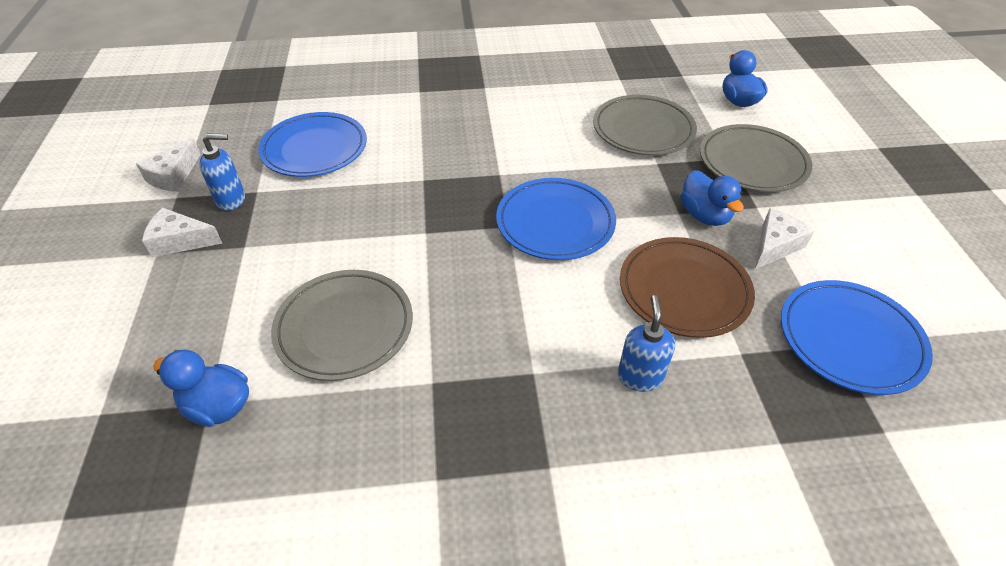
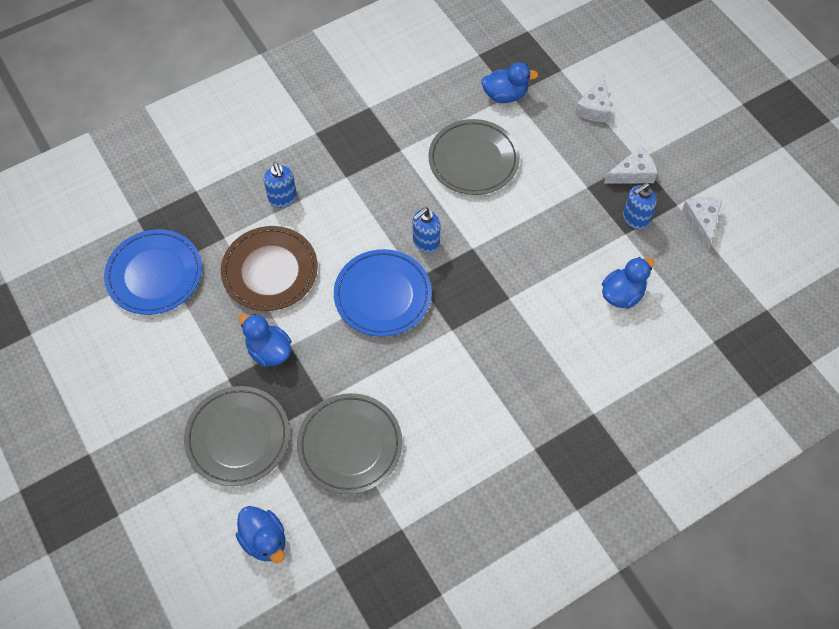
camera: 155 degrees right, 15 degrees up
blue plate [258,112,367,177] -> blue duck [602,257,654,309]
white cheese [755,209,815,269] -> white cheese moved to [575,74,611,122]
none -> blue soap dispenser [413,208,441,253]

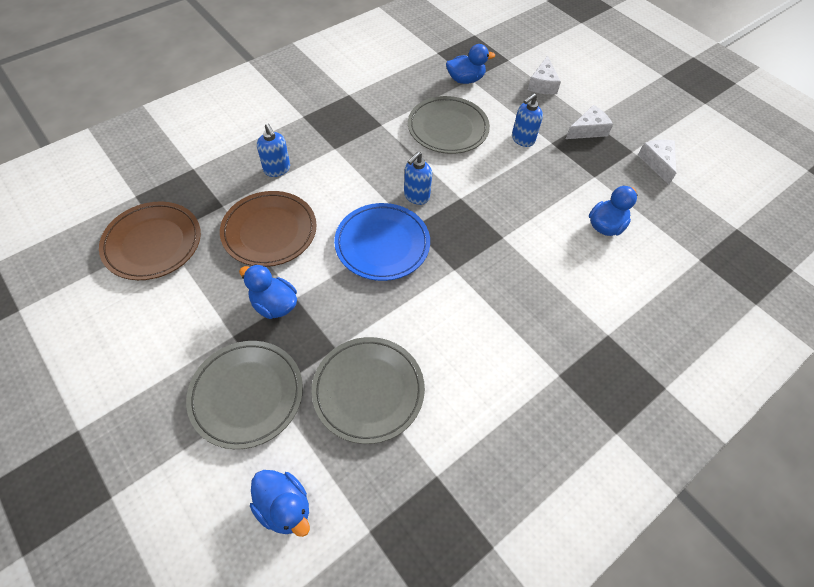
camera: 10 degrees left, 5 degrees down
blue plate [104,229,202,315] -> brown plate [99,202,201,280]
blue soap dispenser [623,183,657,230] -> blue soap dispenser moved to [512,93,543,147]

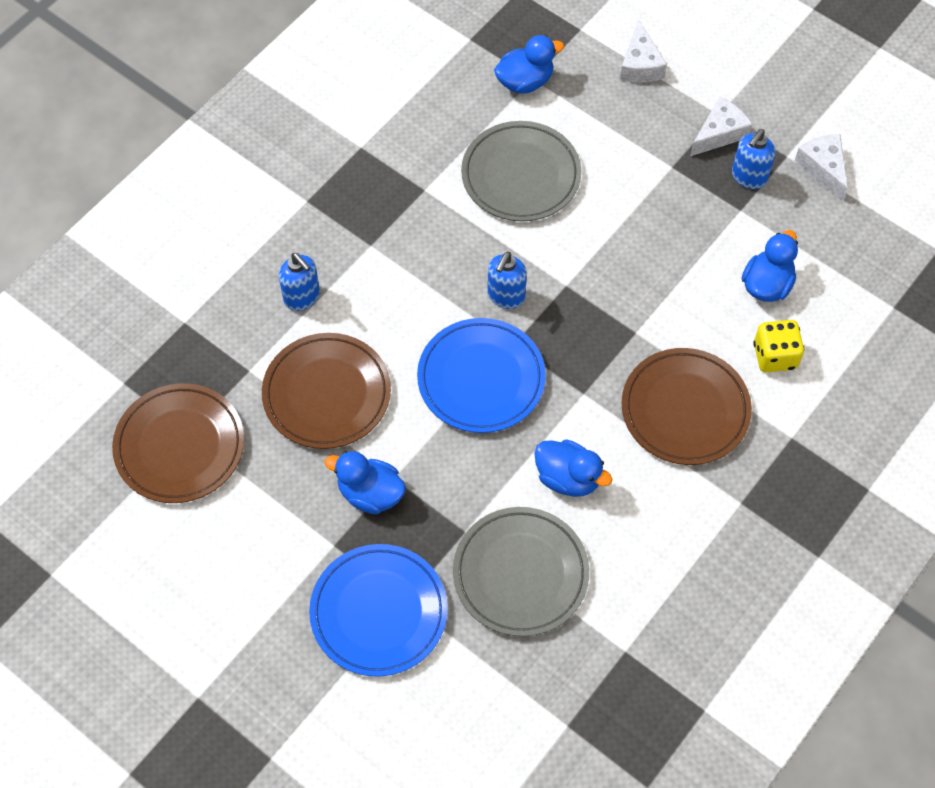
camera: 10 degrees left, 5 degrees up
grey plate [186,341,303,449] -> blue plate [309,544,448,677]
blue duck [250,470,310,537] -> blue duck moved to [534,439,612,497]
blue soap dispenser [512,93,543,147] -> blue soap dispenser moved to [732,129,775,189]
none -> brown plate [622,348,752,465]
none -> yellow dice [753,320,805,372]

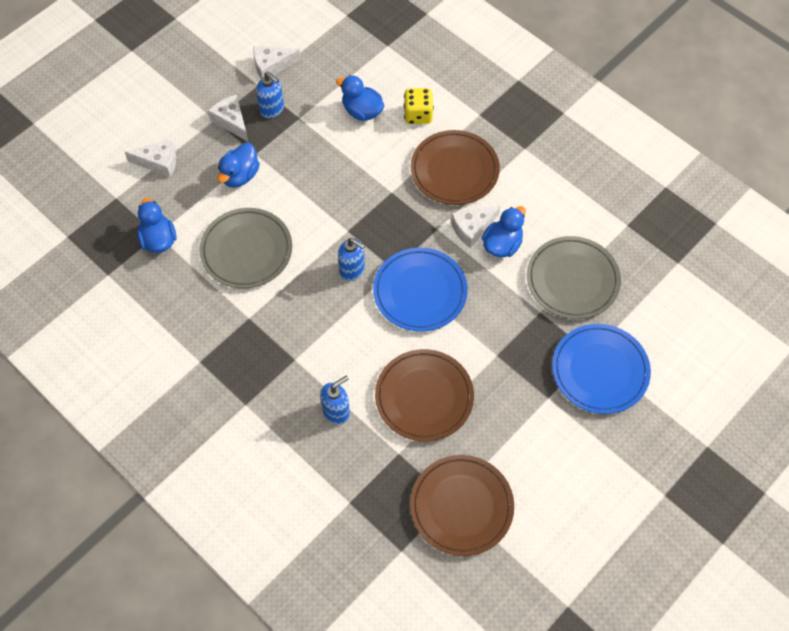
camera: 85 degrees left, 0 degrees up
blue duck [325,451,406,514] -> blue duck moved to [218,143,260,188]
none -> white cheese [451,205,501,248]

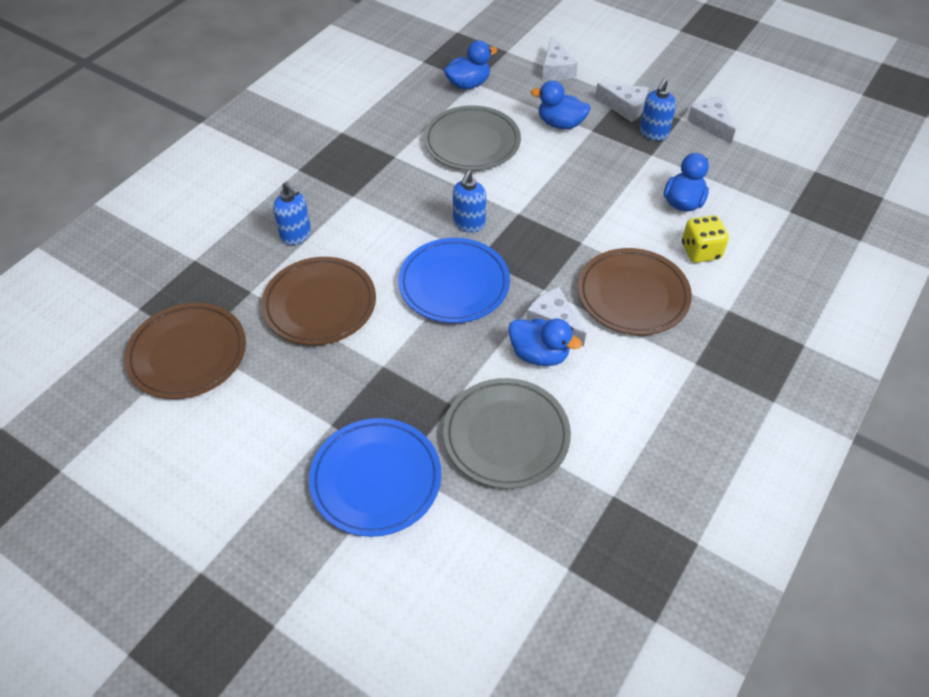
camera: 80 degrees right, 10 degrees down
white cheese [208,95,248,141] -> white cheese turned 75 degrees clockwise [595,83,648,122]

